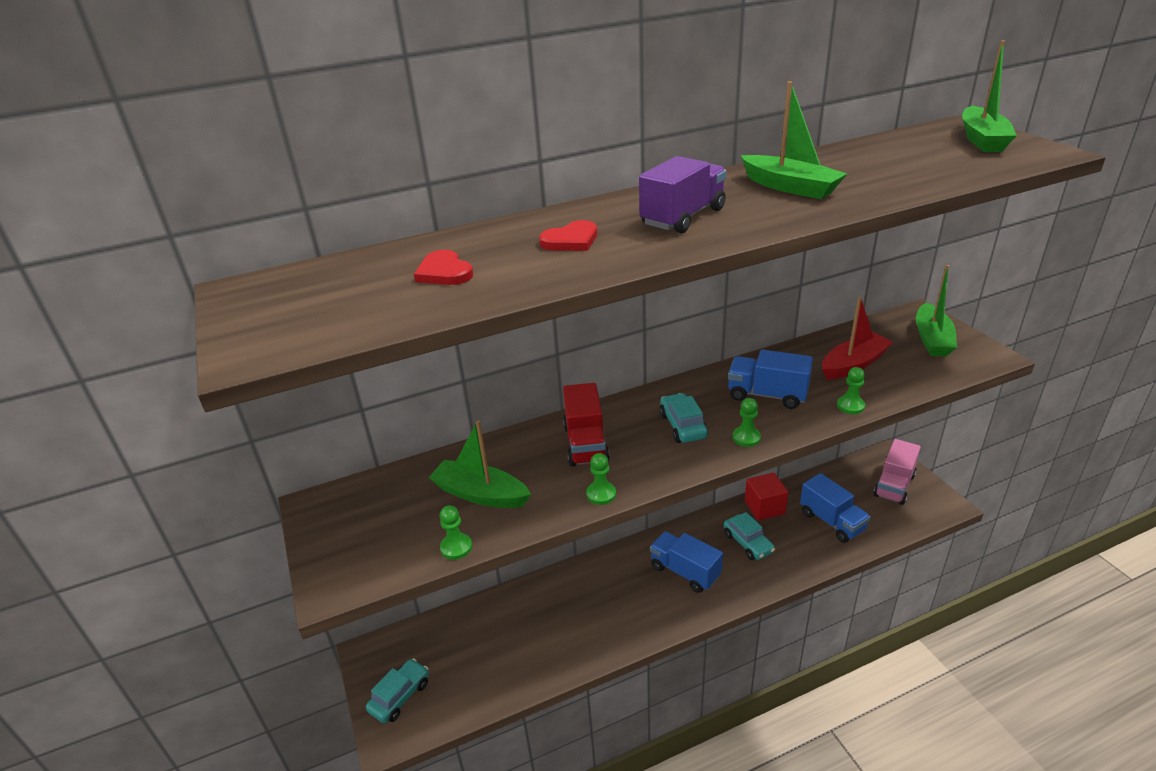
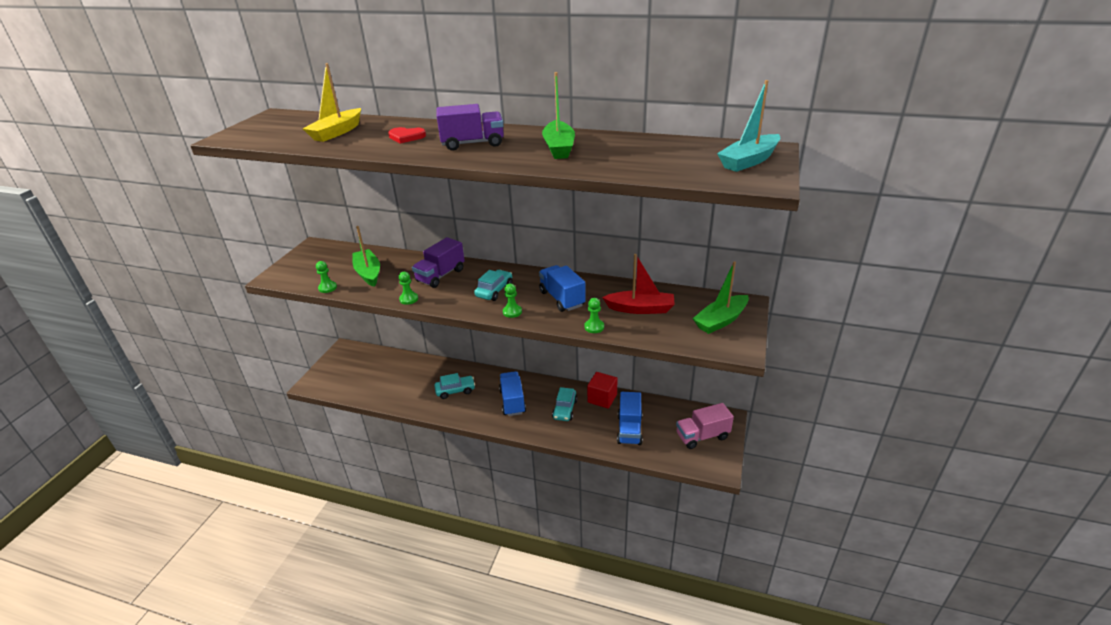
camera: 40 degrees right, 0 degrees up
turquoise car [366,658,429,723] -> turquoise car moved to [434,373,475,399]
red heart [414,250,473,285] -> yellow boat [303,63,361,142]
red truck [563,383,610,467] -> purple truck [412,237,465,288]
green boat [962,40,1017,152] -> turquoise boat [717,80,780,172]

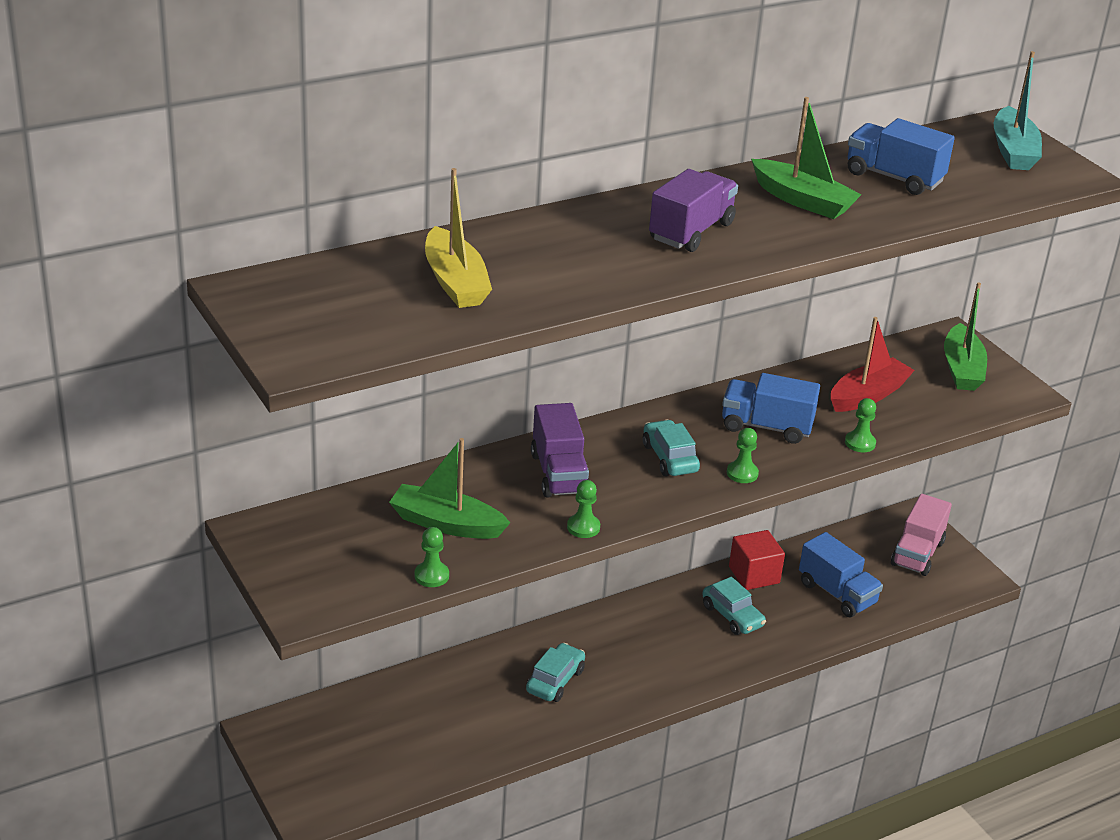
camera: 50 degrees left, 0 degrees up
red heart [388,127,426,144] -> none
blue truck [499,371,526,416] -> blue truck moved to [848,118,955,195]

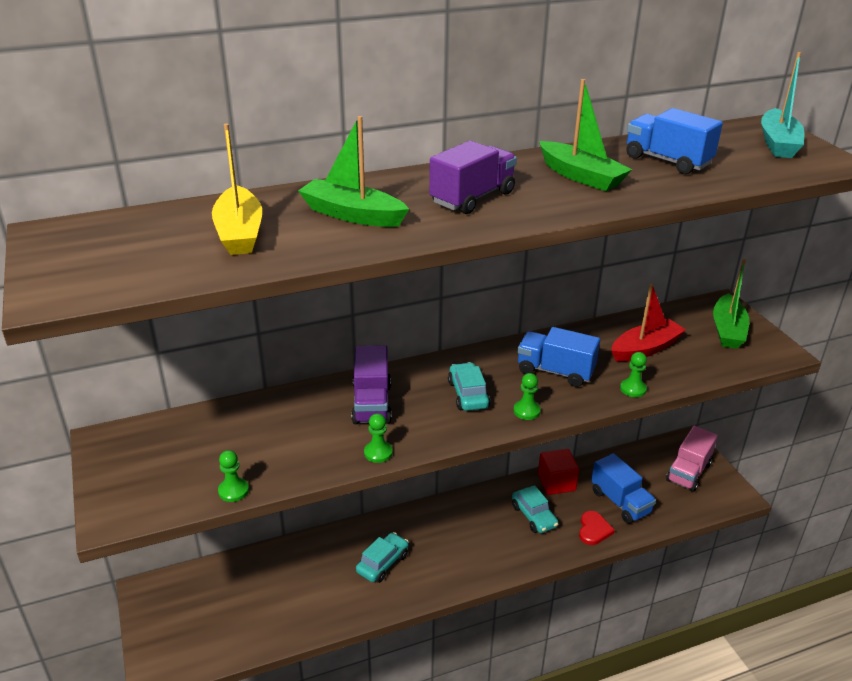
camera: 10 degrees right, 0 degrees up
green boat [389,438,510,539] -> green boat moved to [298,116,409,227]
none -> red heart [579,511,615,545]

